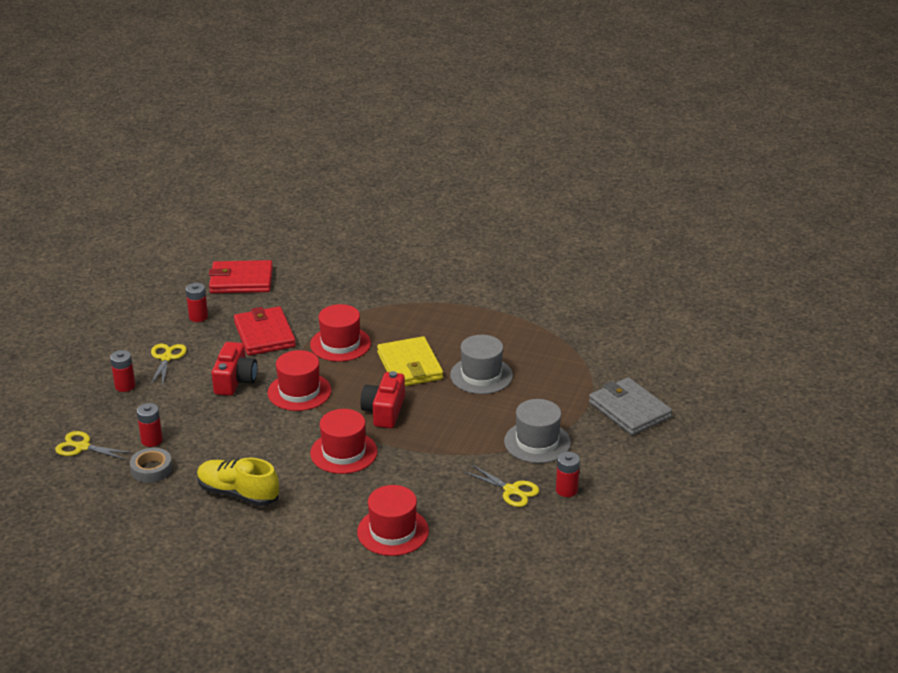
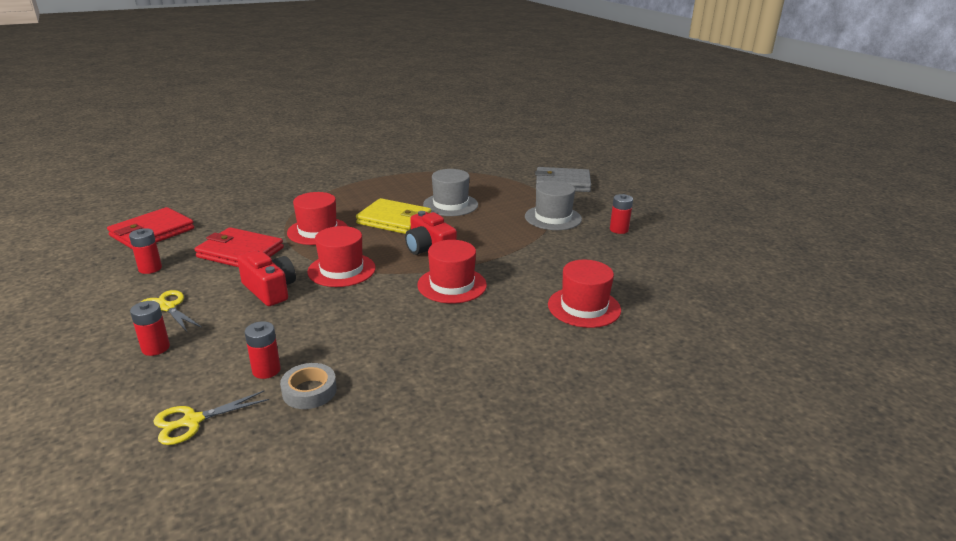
camera: 50 degrees left, 5 degrees down
yellow shoe [197,458,279,506] -> none
yellow scissors [464,465,539,507] -> none

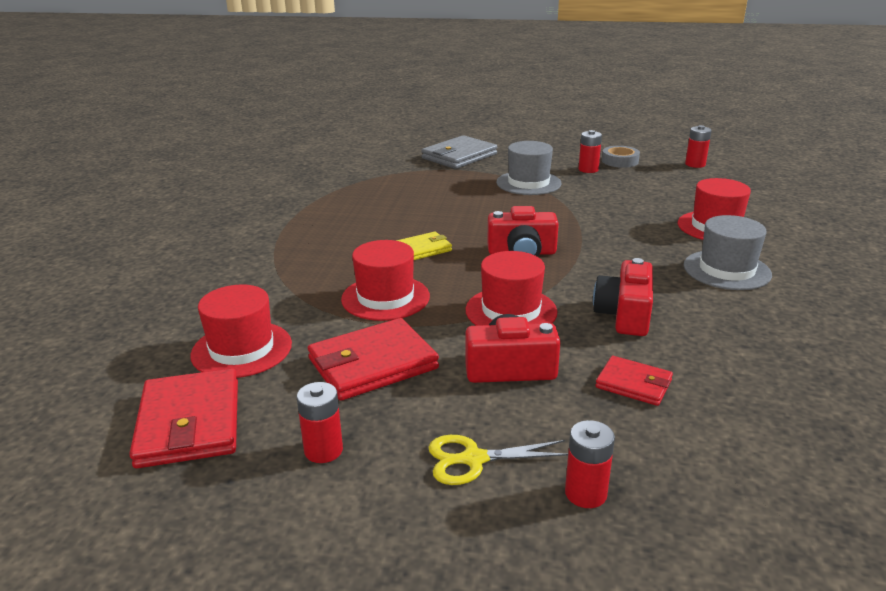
camera: 50 degrees left, 0 degrees up
yellow scissors [153,390,269,445] -> none
red battery [245,321,281,379] -> red battery moved to [685,125,712,168]
grey tape [280,363,337,409] -> grey tape moved to [602,146,640,168]
yellow wallet [356,198,431,234] -> yellow wallet [396,232,452,260], size x0.57
red hat [417,240,487,303] -> red hat moved to [190,284,292,378]
grey hat [423,169,478,216] -> grey hat moved to [684,215,772,290]
none -> red camera [593,258,653,336]
none -> red wallet [595,356,673,406]

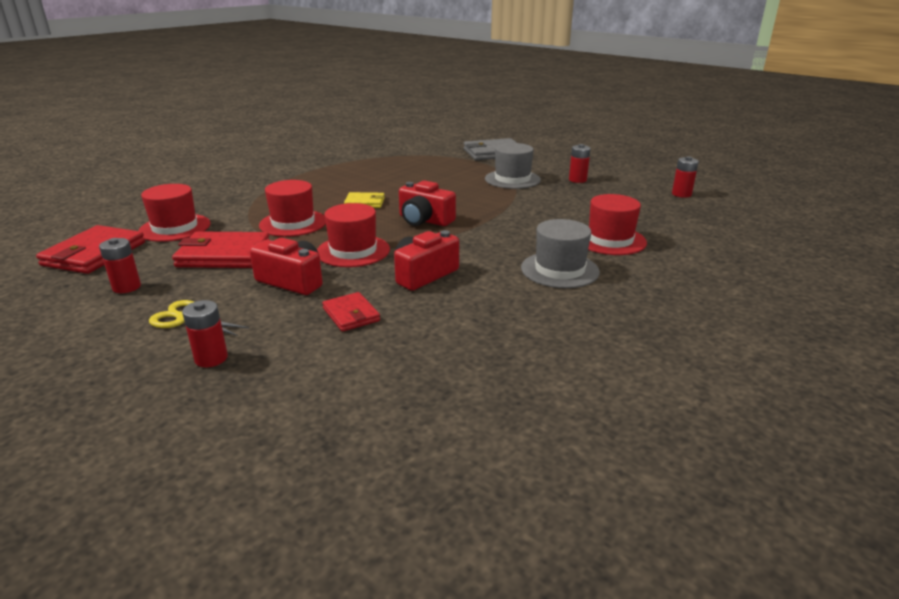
camera: 30 degrees right, 0 degrees up
grey tape [602,146,640,168] -> none

